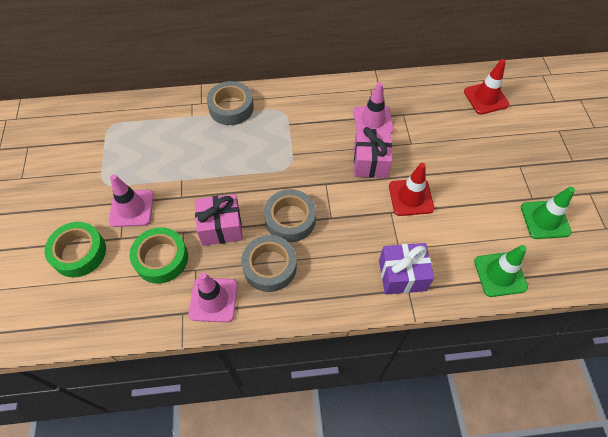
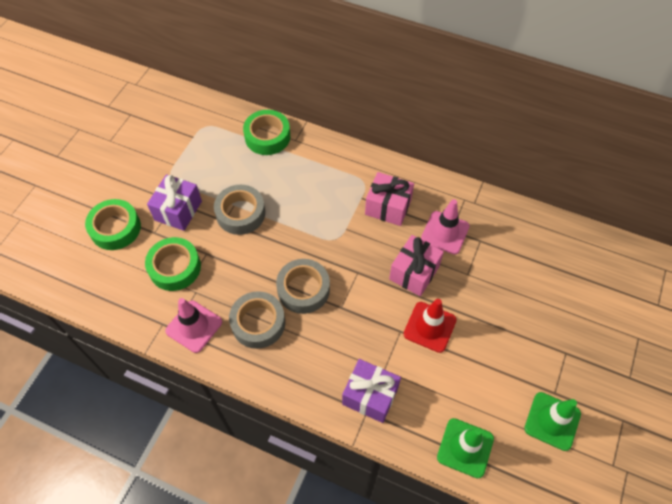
camera: 30 degrees right, 0 degrees up
pink traffic cone [109,175,154,227] -> purple gift [147,174,202,231]
pink gift [195,194,243,246] -> pink gift moved to [365,172,414,226]
grey tape [207,81,254,125] -> grey tape moved to [214,185,265,235]
red traffic cone [464,59,509,114] -> none
none -> green tape [243,110,290,155]

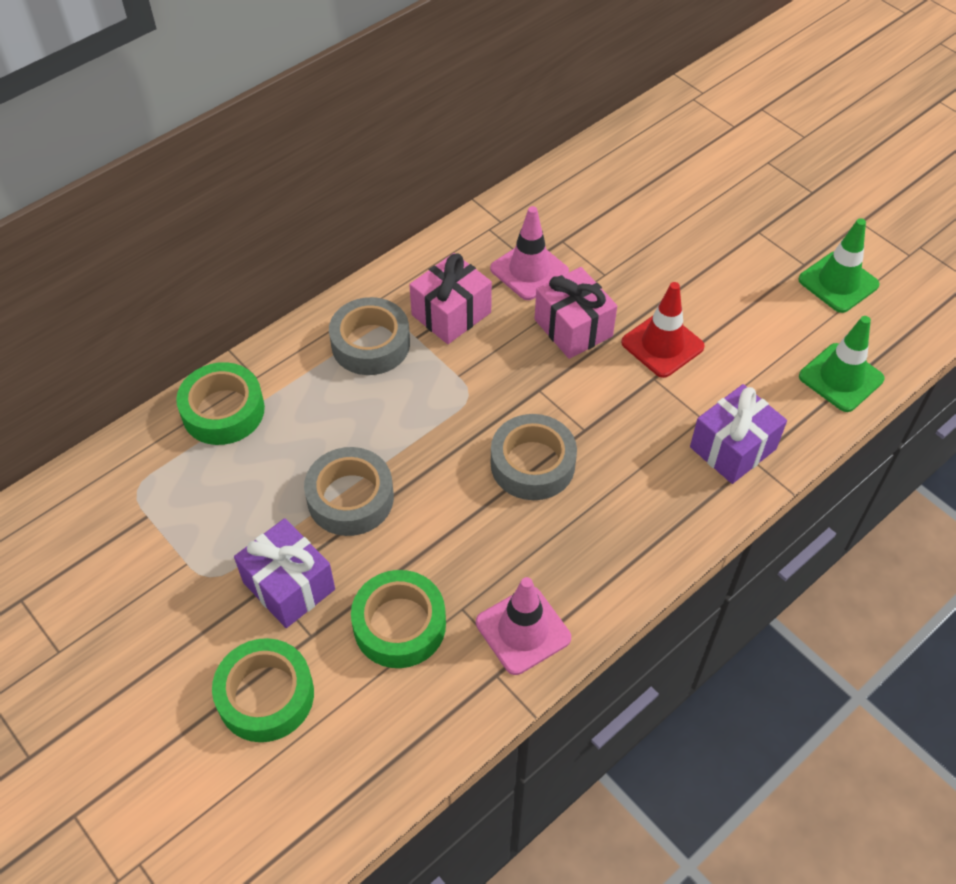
camera: 65 degrees left, 5 degrees down
grey tape [229,291,285,349] -> grey tape moved to [329,297,410,375]

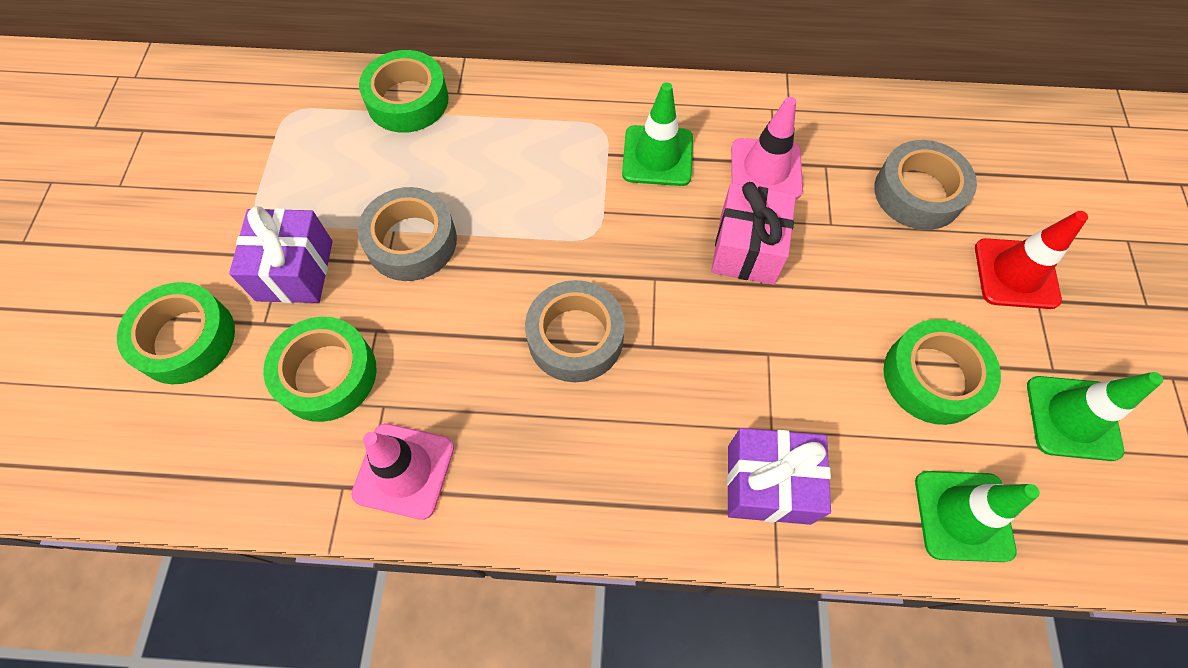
camera: 45 degrees right, 10 degrees up
grey tape [329,297,410,375] -> grey tape moved to [874,140,977,230]
pink gift [409,253,492,344] -> green traffic cone [622,82,693,186]
red traffic cone [621,282,705,378] -> red traffic cone moved to [975,211,1088,309]
none -> green tape [883,319,1001,425]

